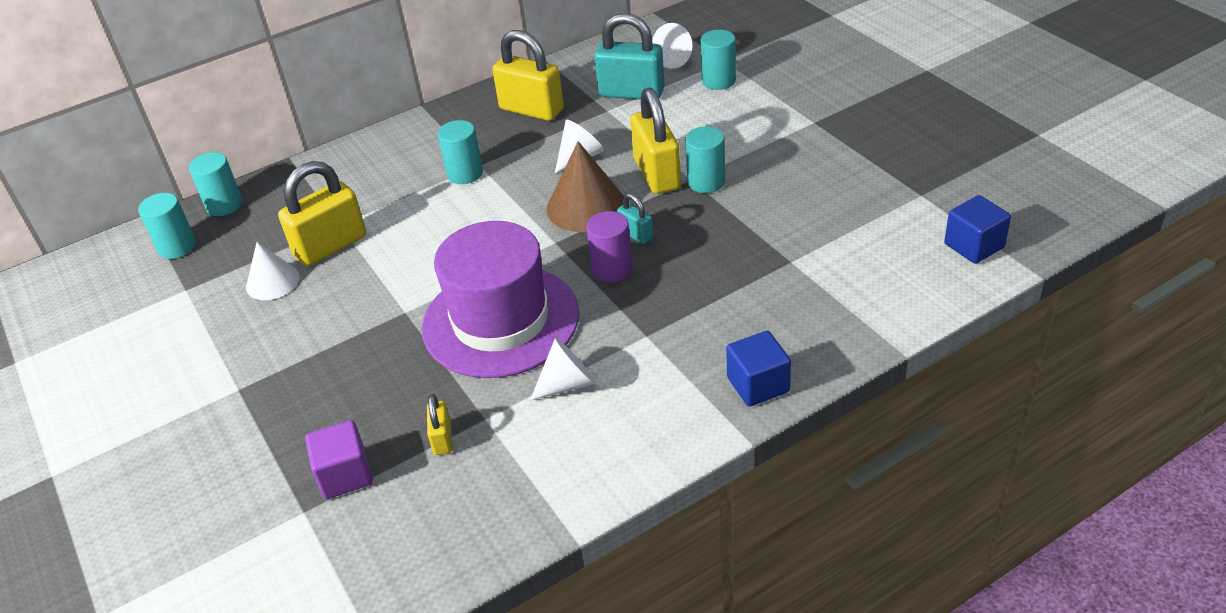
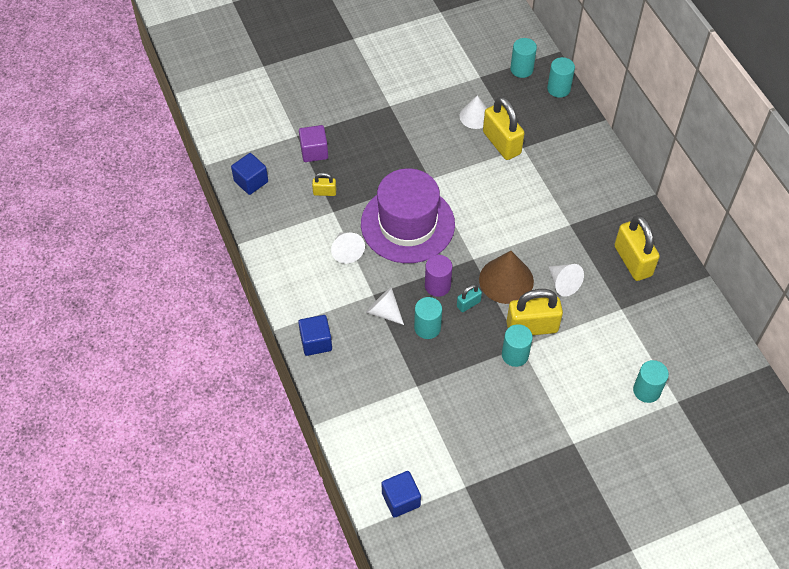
camera: 95 degrees right, 15 degrees up
turquoise cylinder [438,120,483,184] -> turquoise cylinder moved to [414,297,442,339]
yellow padlock [492,30,564,121] -> yellow padlock turned 60 degrees counterclockwise [614,215,660,281]
turquoise padlock [594,13,665,99] -> none
white cone [652,23,692,69] -> white cone moved to [366,287,404,325]
none -> blue cube [231,153,268,195]

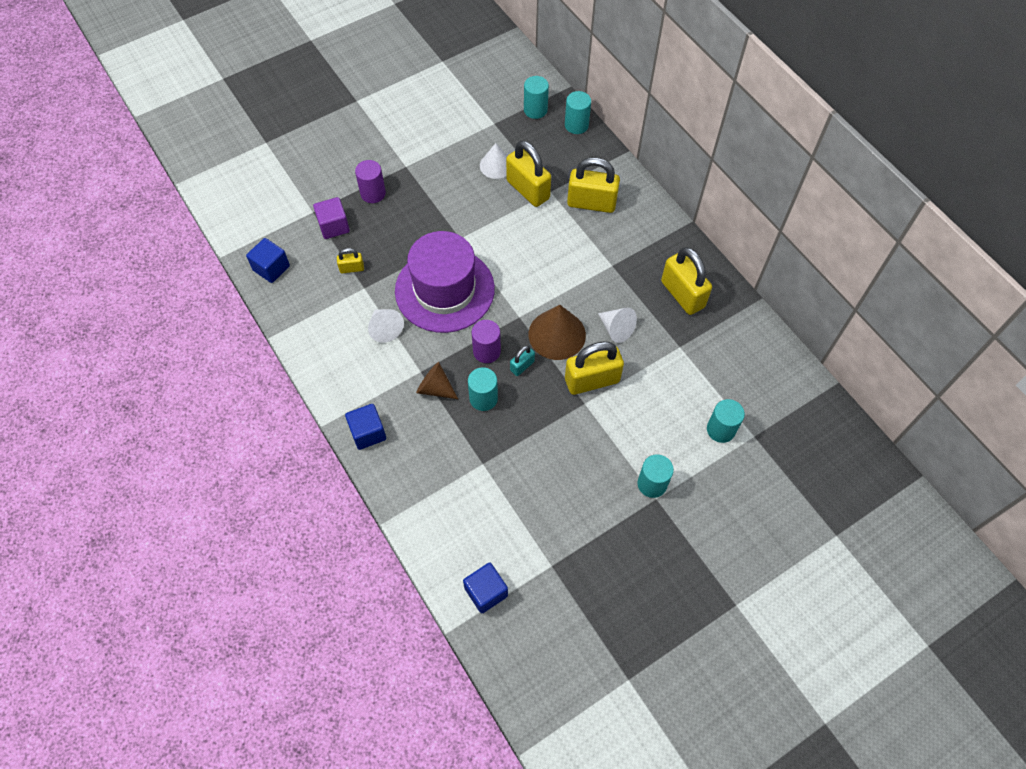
camera: 10 degrees left, 5 degrees up
white cone [366,287,404,325] -> brown cone [416,362,458,399]
turquoise cylinder [502,324,533,367] -> turquoise cylinder moved to [637,454,674,498]
none -> purple cylinder [355,160,386,203]
none -> yellow padlock [567,157,620,213]

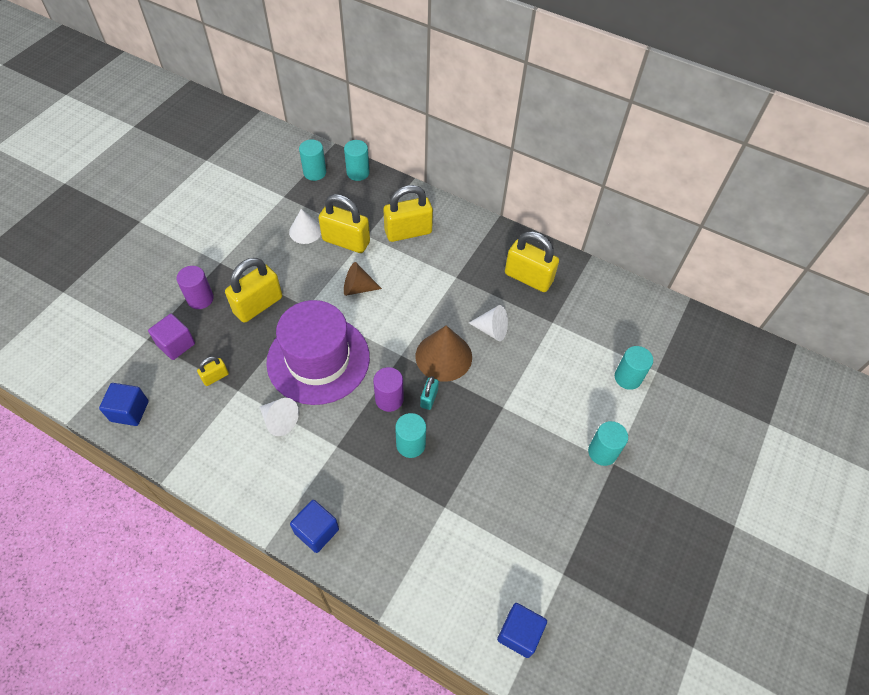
camera: 30 degrees left, 5 degrees down
brown cone [416,362,458,399] -> brown cone moved to [344,262,382,296]
yellow padlock [565,341,624,395] -> yellow padlock moved to [225,258,282,323]

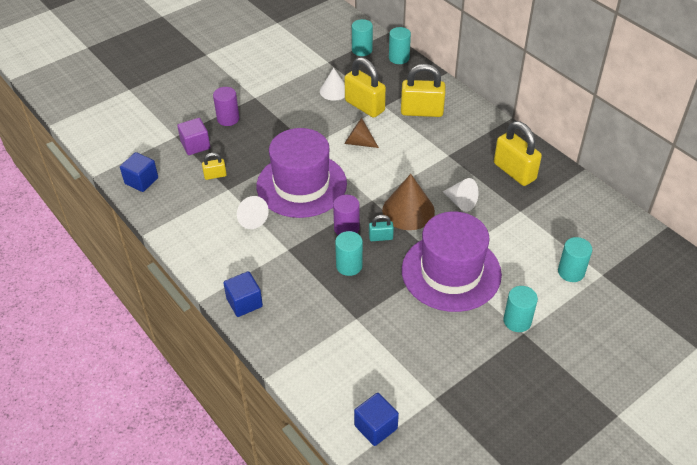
camera: 25 degrees right, 10 degrees down
yellow padlock [225,258,282,323] -> none
turquoise padlock [420,376,439,410] -> turquoise padlock turned 45 degrees clockwise [369,215,394,241]
none -> purple hat [402,211,502,312]

